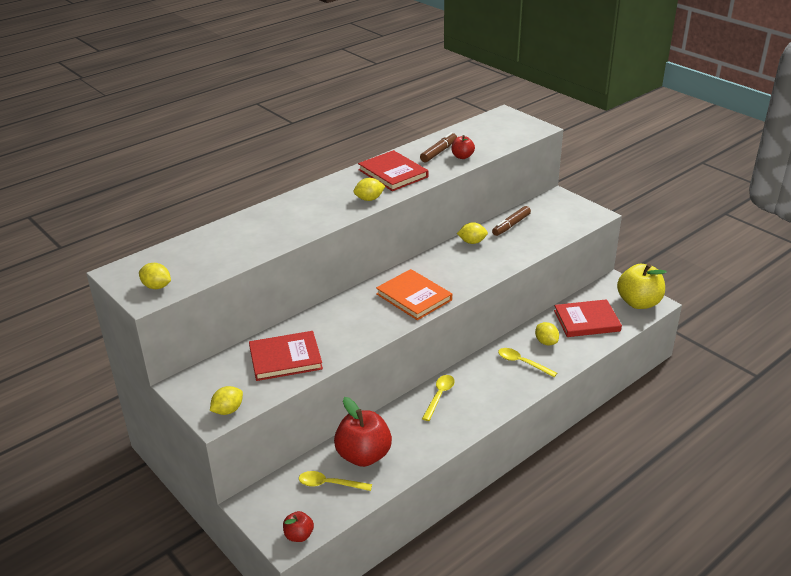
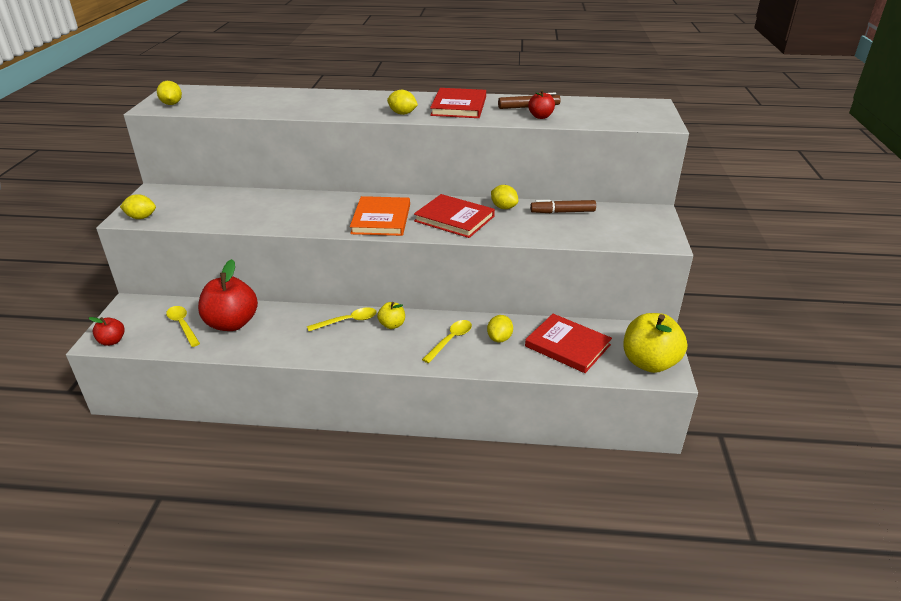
camera: 45 degrees right, 0 degrees up
red book [249,331,323,381] -> red book moved to [414,194,495,238]
yellow spoon [498,348,557,377] -> yellow spoon turned 45 degrees clockwise [422,320,472,363]
none -> yellow apple [377,302,405,329]

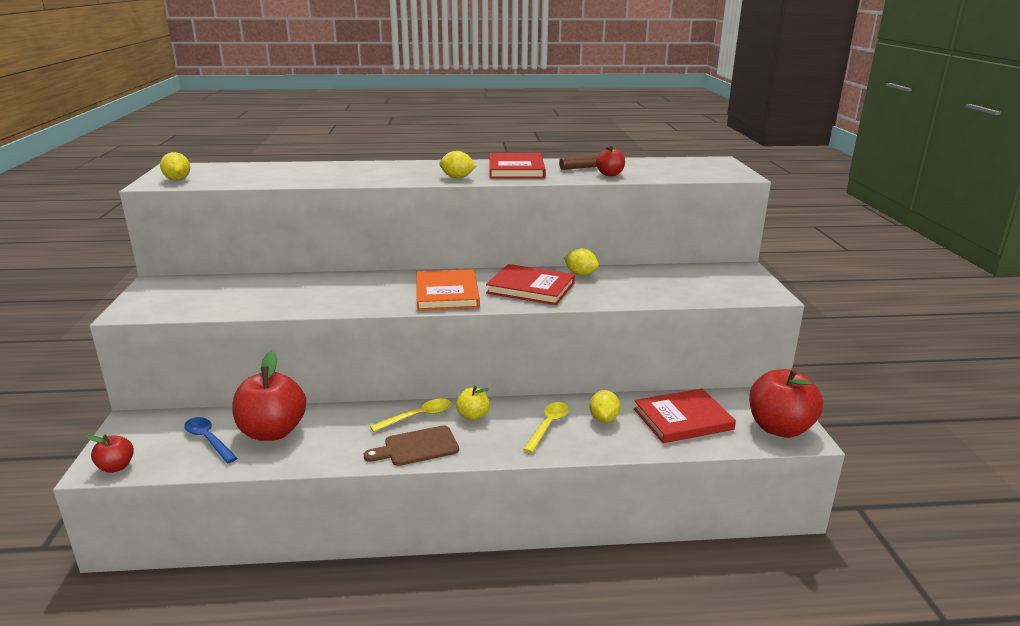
camera: 10 degrees left, 10 degrees down
yellow lemon [120,194,156,219] -> none
yellow spoon [166,306,200,347] -> blue spoon [184,417,237,463]
red book [525,314,612,373] -> red book turned 45 degrees counterclockwise [634,389,736,443]
brown marker [530,200,596,213] -> none
yellow apple [624,313,687,373] -> red apple [749,367,823,438]
none -> brown cutting board [364,425,459,466]

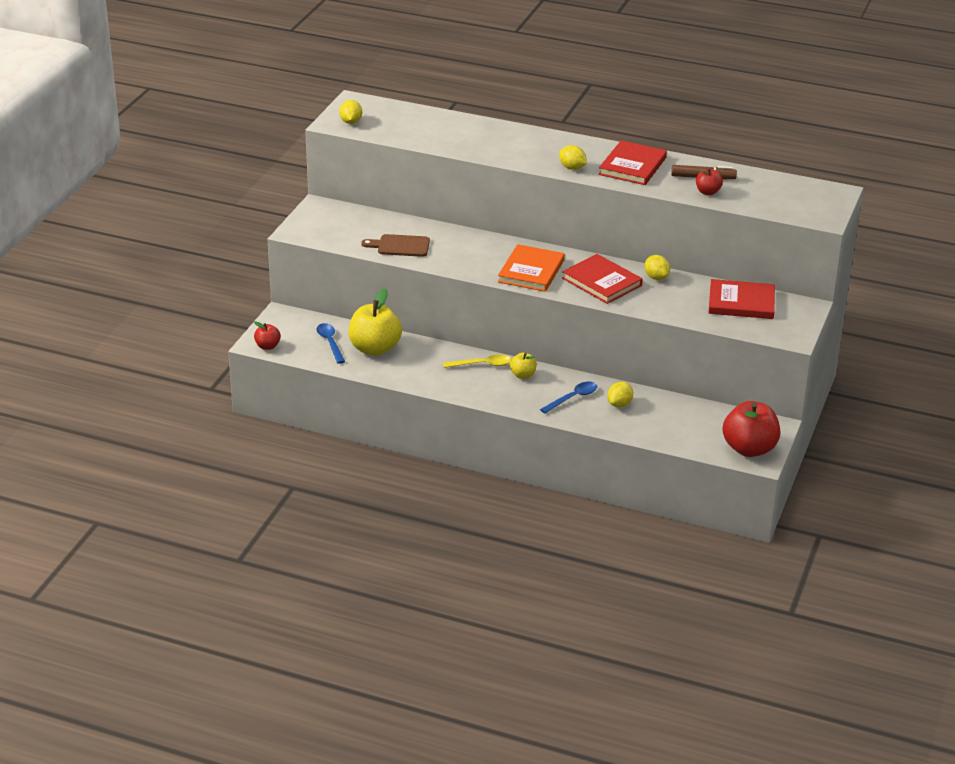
camera: 25 degrees right, 10 degrees up
red apple [232,351,306,441] -> yellow apple [348,288,402,356]
brown cutting board [364,425,459,466] -> brown cutting board moved to [362,234,430,257]
yellow spoon [523,402,569,453] -> blue spoon [540,382,597,413]
red book [634,389,736,443] -> red book moved to [708,279,775,319]

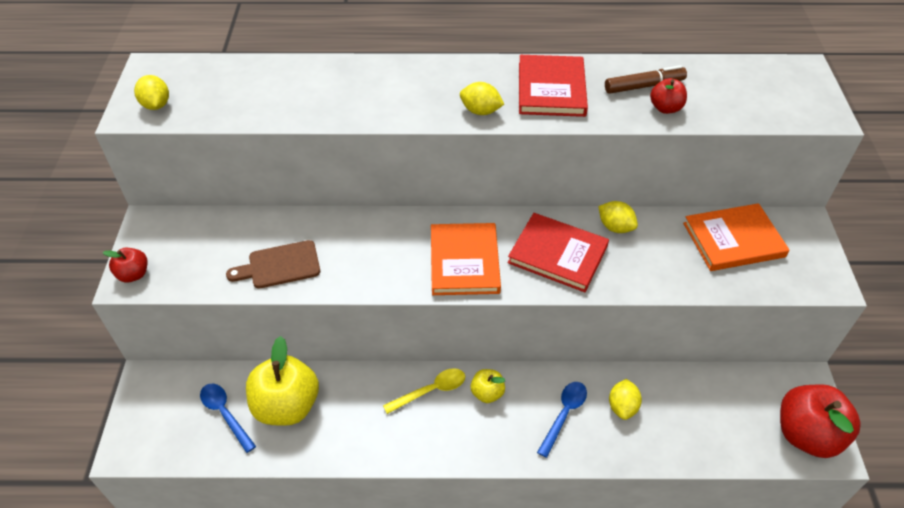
camera: 20 degrees left, 15 degrees up
red apple [254,321,281,350] -> red apple moved to [103,248,148,282]
red book [708,279,775,319] -> orange book [683,203,789,271]

